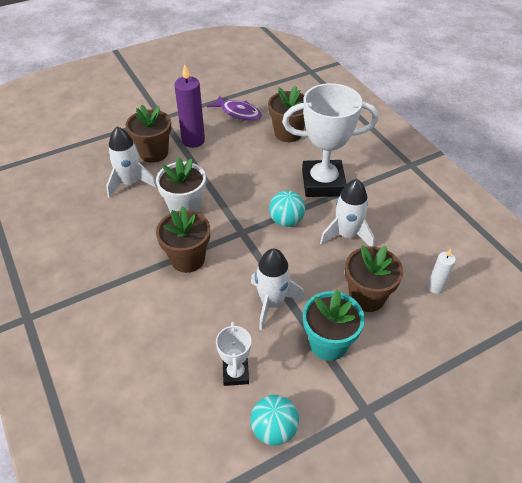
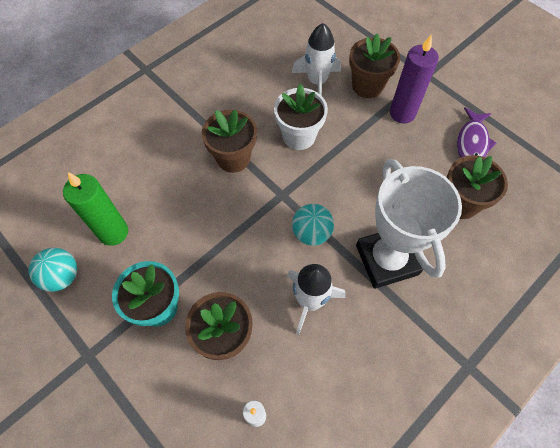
camera: 75 degrees right, 15 degrees up
white trophy [216,322,251,386] -> green candle [63,172,128,246]
white rocket [251,249,305,330] -> none

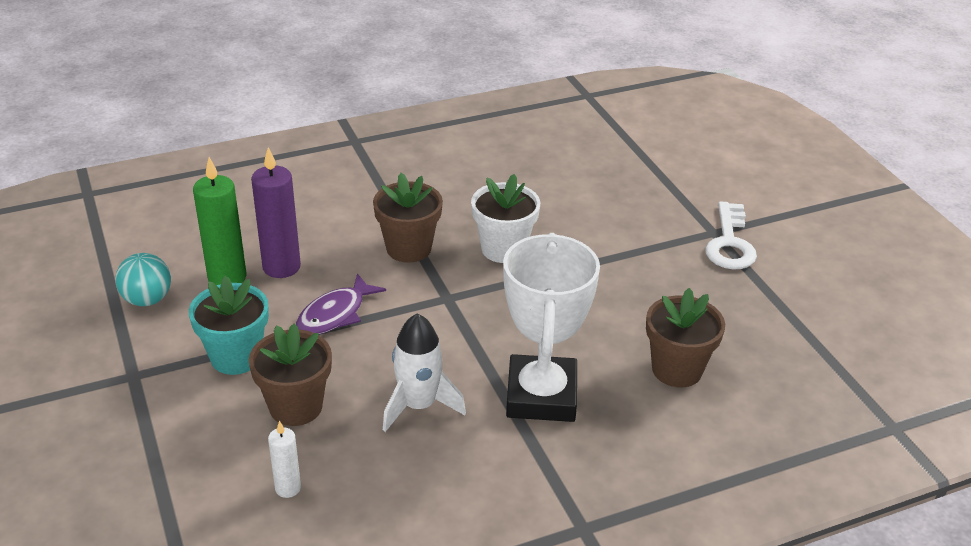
camera: 20 degrees right, 25 degrees down
white rocket [292,23,341,95] -> none
turquoise ball [292,204,334,246] -> none
brown flower pot [349,34,400,98] -> none
purple candle [390,35,439,124] -> purple candle moved to [251,147,301,278]
purple fish [457,107,496,158] -> purple fish moved to [296,273,386,334]
none -> white key [705,201,757,269]

